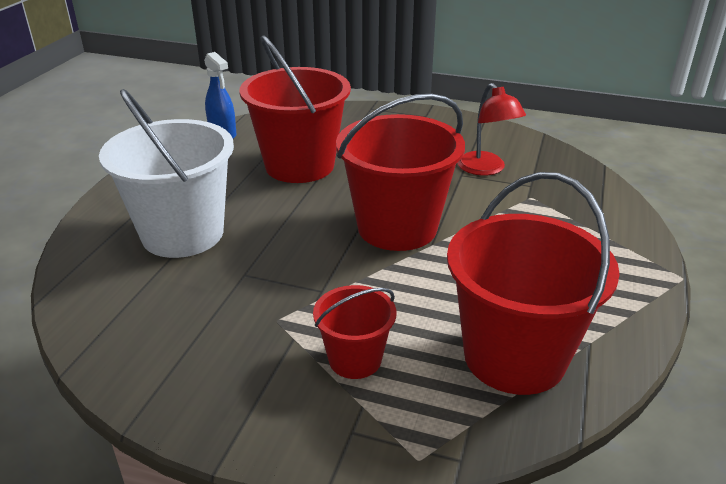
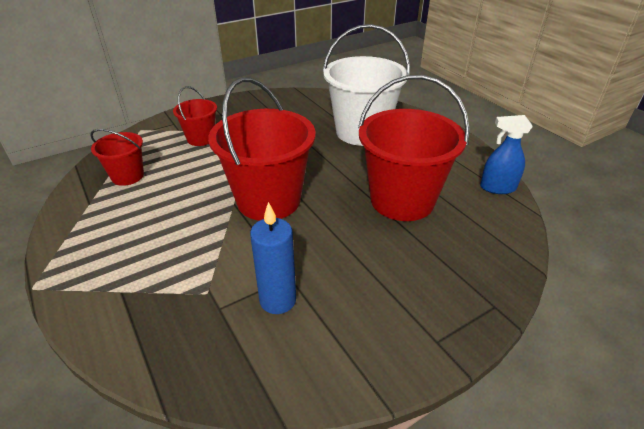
camera: 130 degrees right, 5 degrees up
red bucket [447,172,620,395] -> red bucket [90,129,144,186], size x0.52
red lamp [458,83,526,175] -> blue candle [250,202,296,314]

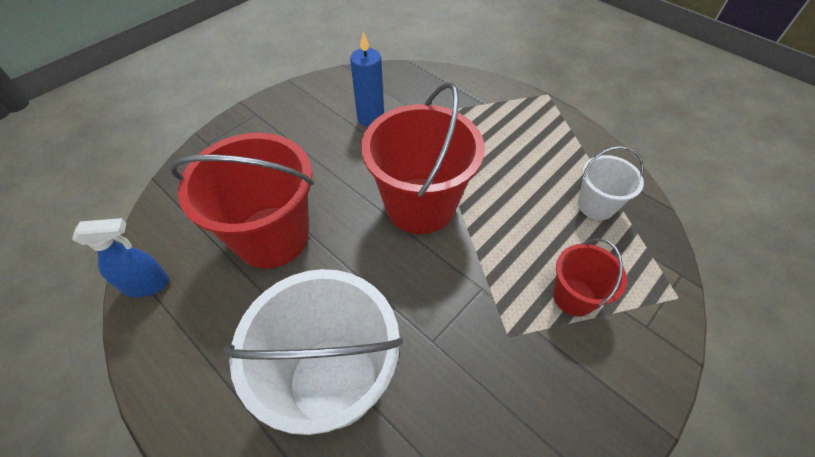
camera: 165 degrees right, 15 degrees up
red bucket [90,129,144,186] -> white bucket [578,146,644,220]

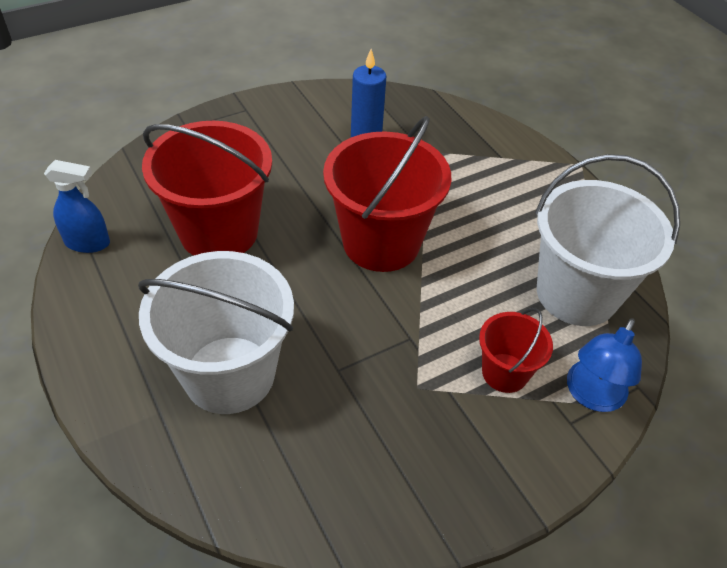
camera: 15 degrees right, 5 degrees down
white bucket [578,146,644,220] -> white bucket [535,154,680,326], size x1.92
none -> blue lamp [567,318,642,412]

